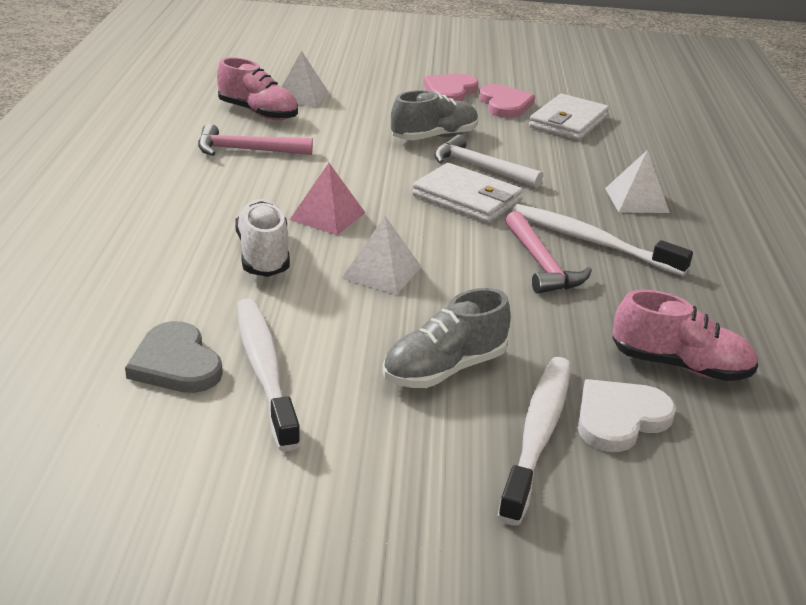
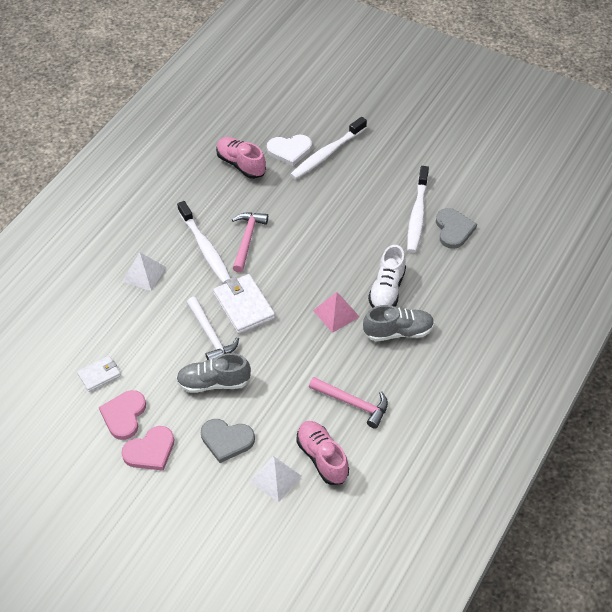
camera: 150 degrees left, 20 degrees up
white pyramid [341,216,421,295] -> none
grey shoe [382,288,511,388] -> grey shoe moved to [363,305,434,341]
white wallet [529,94,609,140] -> white wallet [77,356,121,392], size x0.60
none -> grey heart [201,419,255,463]

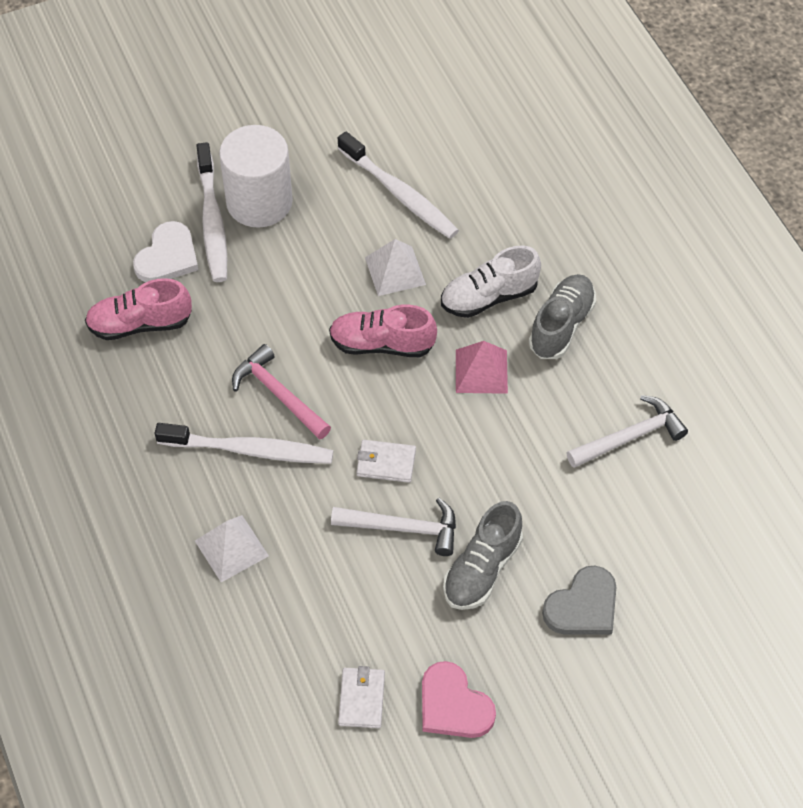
camera: 55 degrees left, 5 degrees up
pink heart [121,426,174,471] -> none
white wallet [213,274,275,334] -> white wallet [356,440,416,483], size x0.60
white pyramid [250,456,301,503] -> white pyramid moved to [365,239,426,296]
pink shoe [296,421,349,485] -> pink shoe moved to [329,304,437,357]
pink hammer [309,377,388,429] -> white hammer [567,395,688,468]
white shoe [368,245,406,308] -> white shoe turned 105 degrees clockwise [441,246,541,318]
grey heart [436,208,477,249] -> none
none -> white cylinder [219,125,293,228]

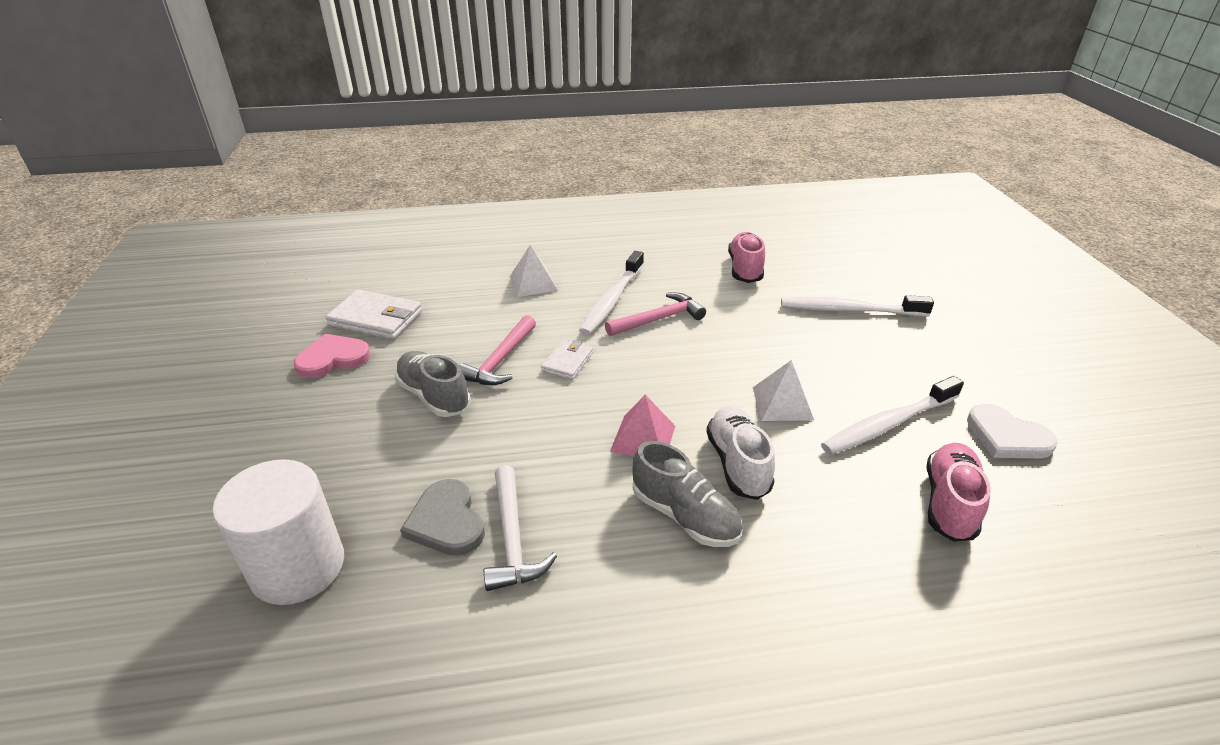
camera: 105 degrees right, 20 degrees down
white heart [133,221,198,282] -> white heart moved to [967,404,1058,459]
white cylinder [219,125,293,228] -> white cylinder moved to [212,459,344,605]
pink shoe [329,304,437,357] -> pink shoe moved to [926,443,991,542]
white hammer [331,498,456,556] -> pink hammer [459,315,536,385]
white wallet [338,666,385,728] -> white wallet [326,290,422,340], size x1.68
grey heart [542,566,616,634] -> grey heart moved to [400,479,485,556]

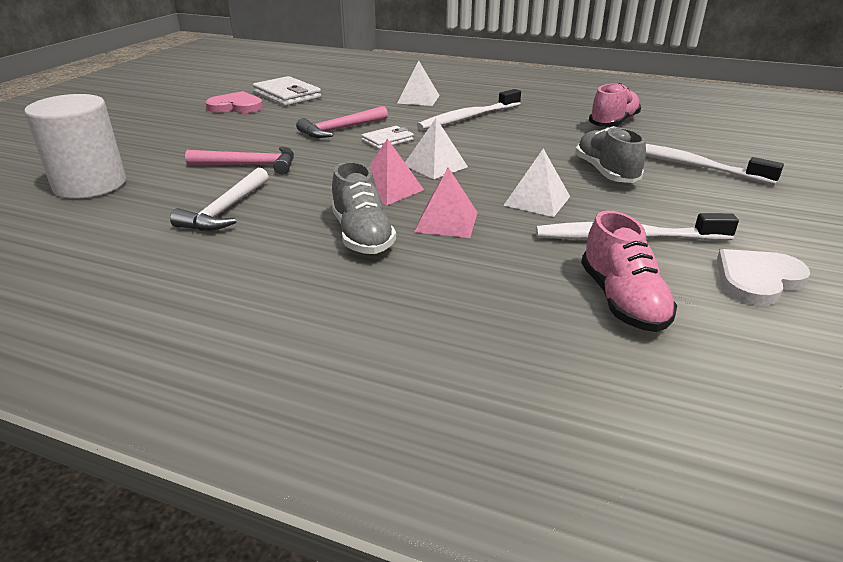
camera: 30 degrees right, 5 degrees down
grey shoe [395,351,471,417] -> grey shoe moved to [575,126,646,183]
grey heart [400,479,485,556] -> none
pink hammer [605,293,706,336] -> pink hammer moved to [185,146,294,174]
white shoe [706,406,775,500] -> pink pyramid [414,167,478,238]
pink shoe [926,443,991,542] -> pink shoe turned 120 degrees clockwise [581,211,677,332]
white heart [967,404,1058,459] -> white heart turned 75 degrees clockwise [717,249,810,306]
none -> white pyramid [405,118,468,179]

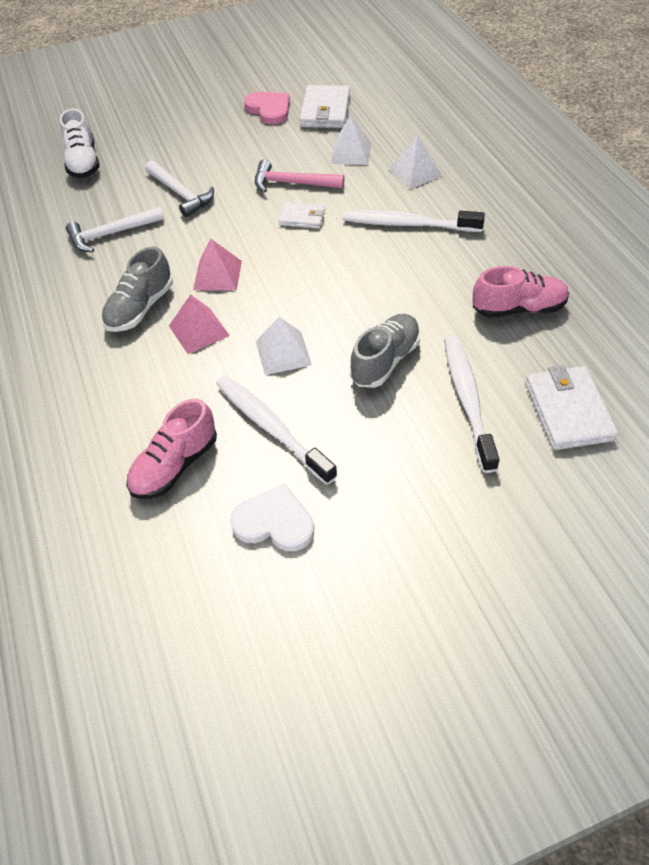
camera: 50 degrees right, 20 degrees up
white cylinder [24,94,126,199] -> white shoe [60,109,100,178]
pink hammer [185,146,294,174] -> white hammer [145,160,214,217]
white pyramid [405,118,468,179] -> white pyramid moved to [330,116,371,165]
none -> white wallet [525,365,618,450]

